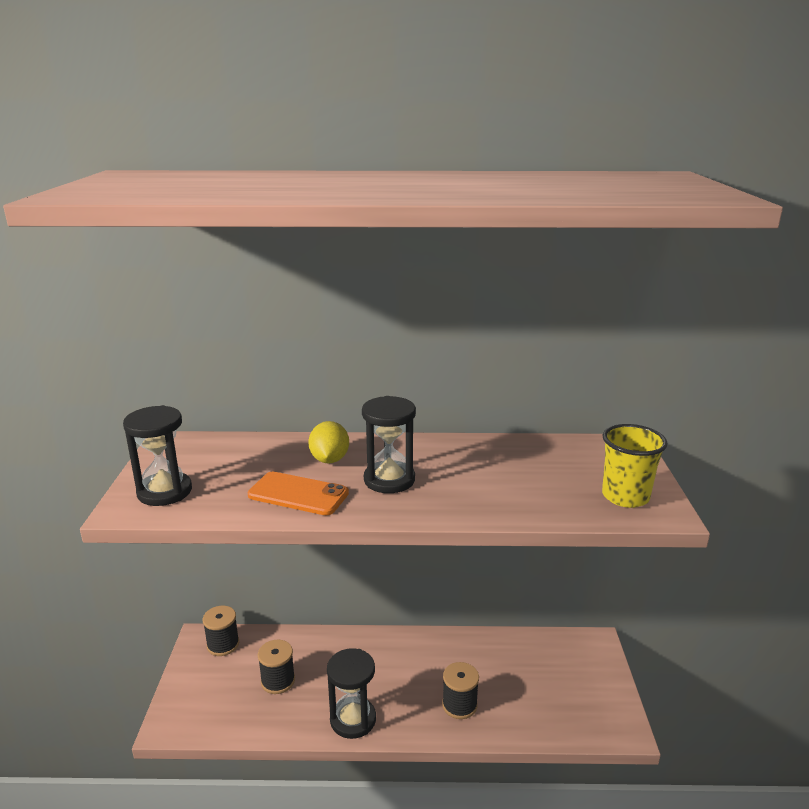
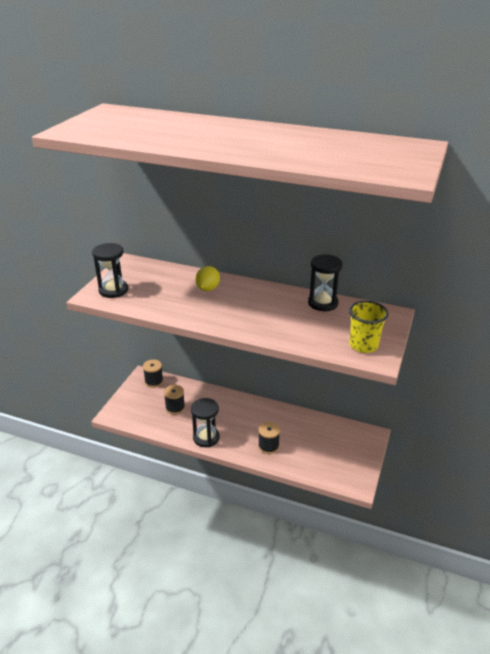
camera: 20 degrees right, 10 degrees up
orange phone [248,472,349,515] -> none
black hourglass [362,396,416,493] -> black hourglass moved to [308,254,343,311]

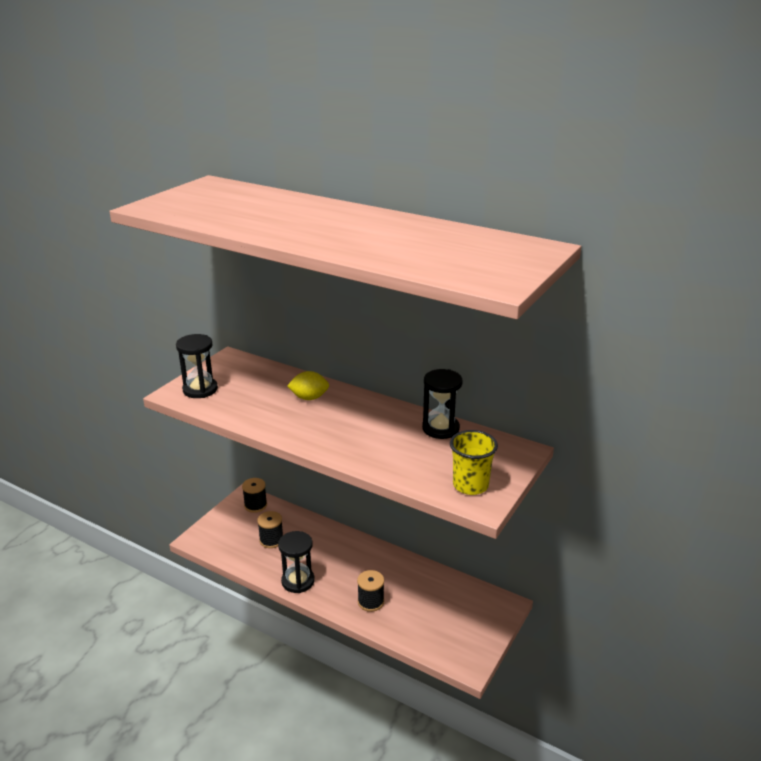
camera: 10 degrees right, 5 degrees down
yellow lemon [195,266,220,291] -> yellow lemon turned 60 degrees clockwise [287,371,329,400]

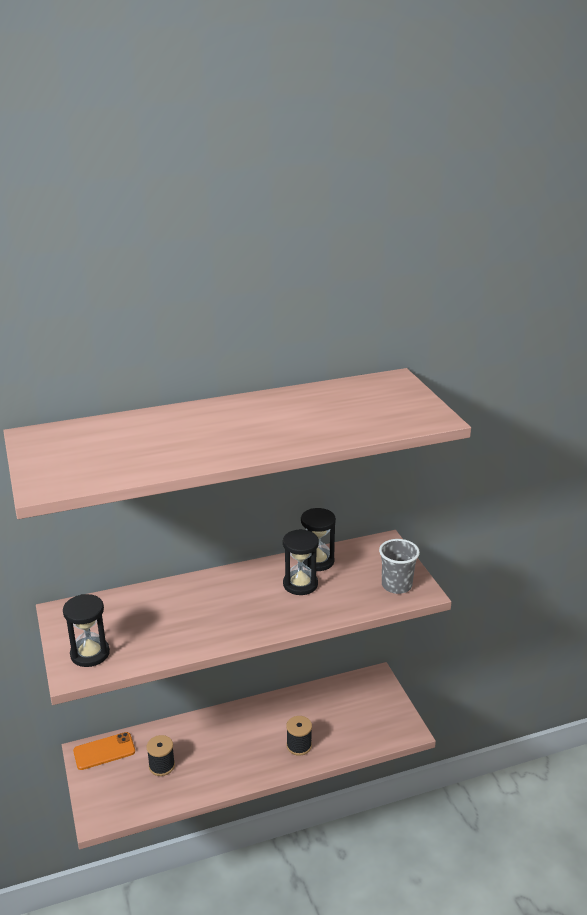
camera: 50 degrees left, 0 degrees up
black spool [242,478,267,513] -> orange phone [73,732,135,770]
black hourglass [278,531,315,593] -> black hourglass moved to [283,529,319,595]
yellow lemon [287,371,329,400] -> none
yellow cup [450,430,498,495] -> grey cup [379,539,420,594]

